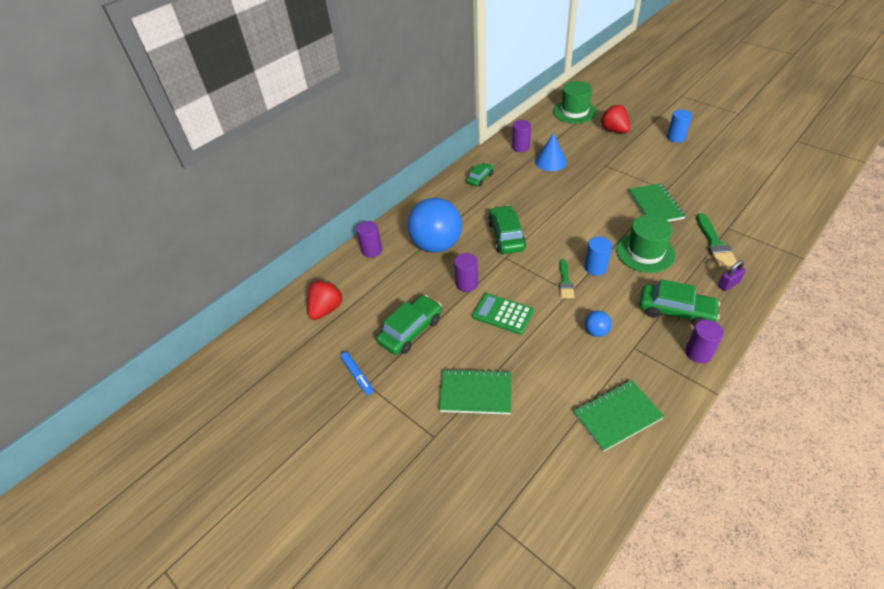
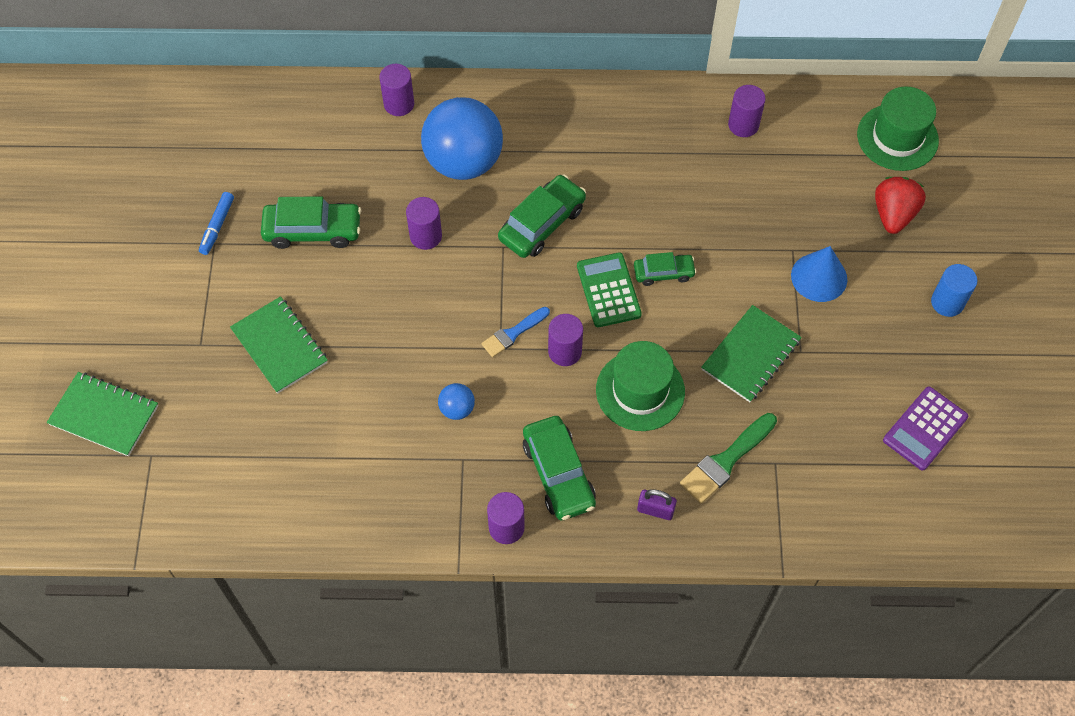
camera: 45 degrees right, 15 degrees up
red strawberry [307,280,343,320] -> none
green car [466,163,494,187] -> green car moved to [634,252,696,286]
green calculator [472,293,534,335] -> green calculator moved to [577,252,642,327]
blue cone [535,133,567,171] -> blue cone moved to [791,246,847,302]
green brush [559,259,574,298] -> blue brush [481,307,550,357]
green notebook [573,380,665,452] -> green notebook moved to [47,372,158,456]
blue cylinder [584,237,612,276] -> purple cylinder [548,314,583,366]
none -> purple calculator [883,386,968,470]

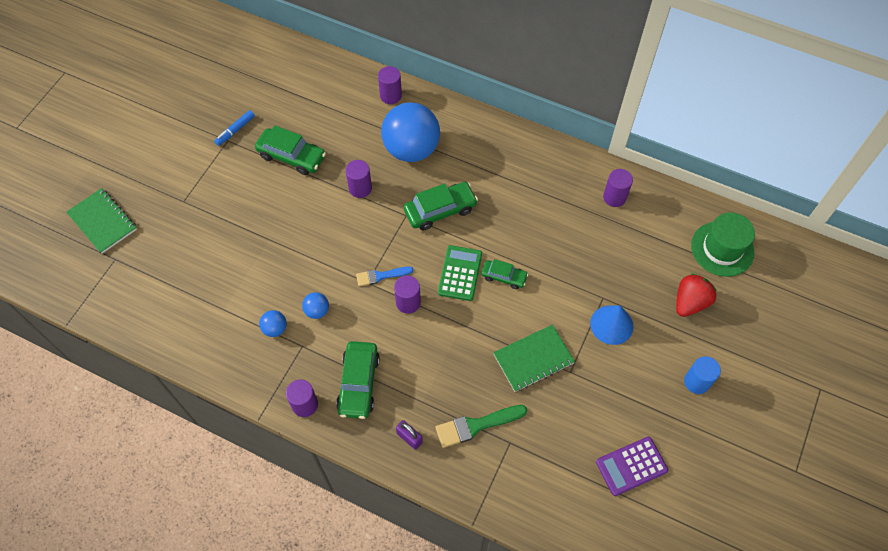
camera: 25 degrees right, 0 degrees up
green notebook [230,296,328,394] -> none
green hat [596,341,685,431] -> none
none -> blue ball [259,310,287,337]

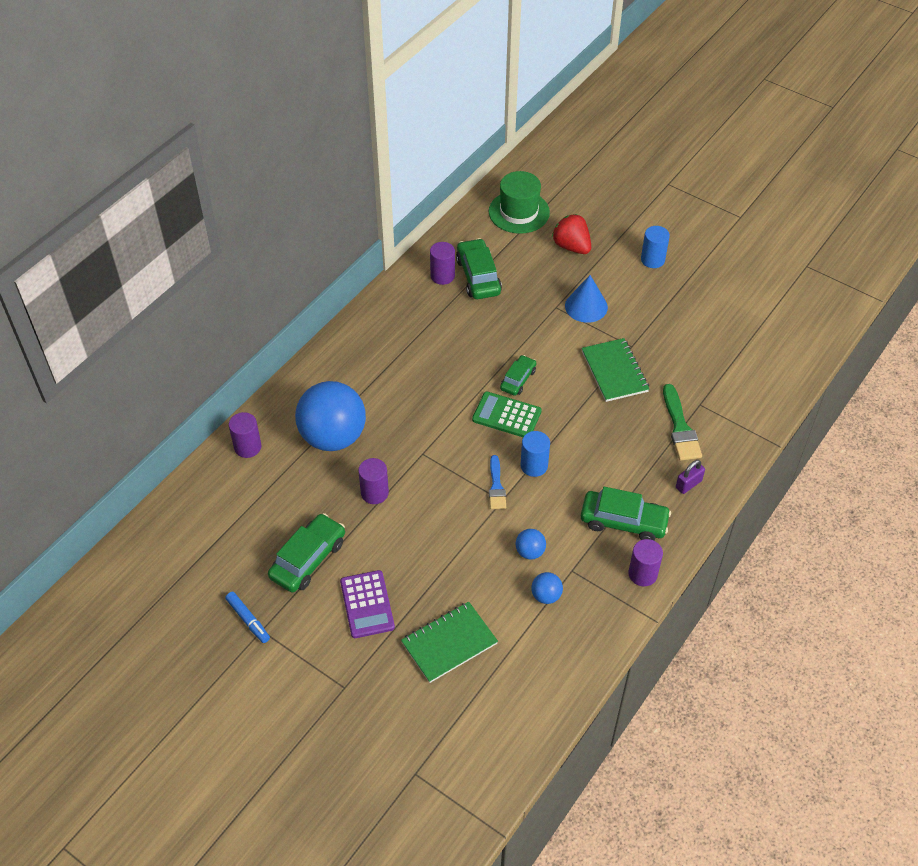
camera: 80 degrees left, 10 degrees down
green notebook [66,188,137,254] -> green notebook moved to [401,601,498,683]
purple cylinder [394,276,421,314] -> blue cylinder [521,431,550,477]
green car [404,182,478,230] -> green car moved to [456,238,502,299]
purple calculator [596,437,668,496] -> purple calculator moved to [340,570,395,638]

